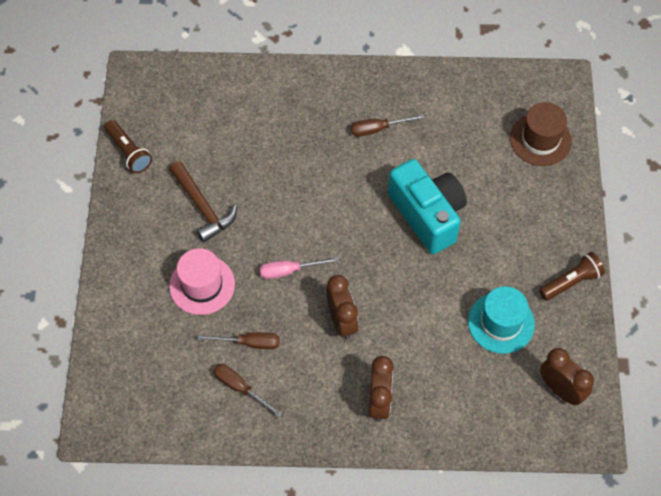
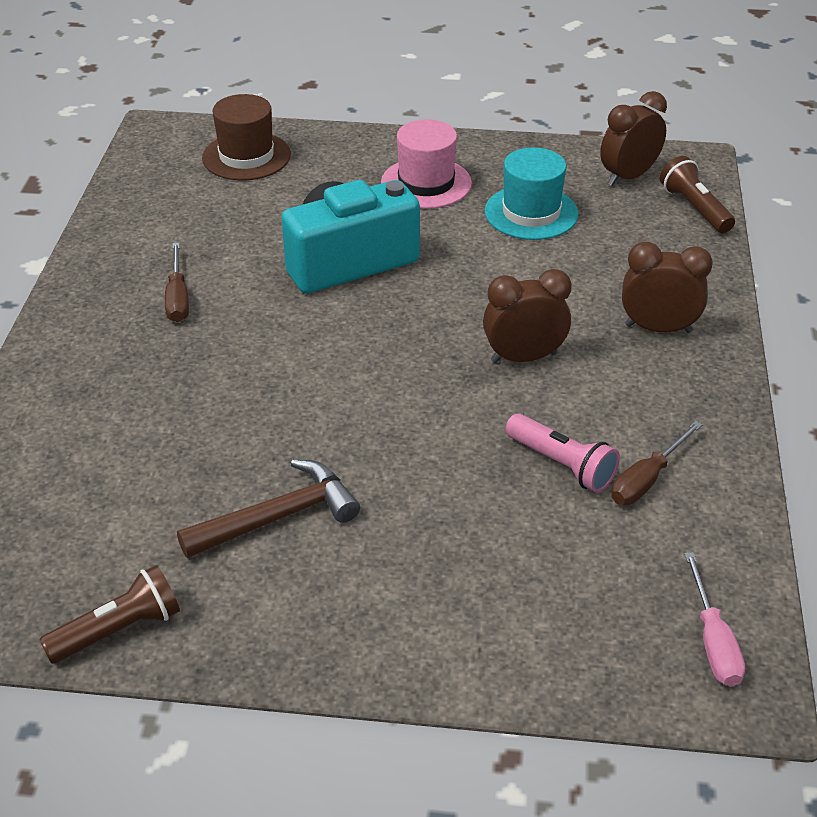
camera: 85 degrees left, 20 degrees down
pink hat [169,248,235,315] -> pink hat moved to [381,119,472,209]
brown screwdriver [198,332,280,349] -> pink flashlight [505,414,620,493]
pink screwdriver [260,257,339,279] -> pink screwdriver moved to [684,552,745,687]
brown flashlight [539,252,605,301] -> brown flashlight moved to [660,156,735,233]

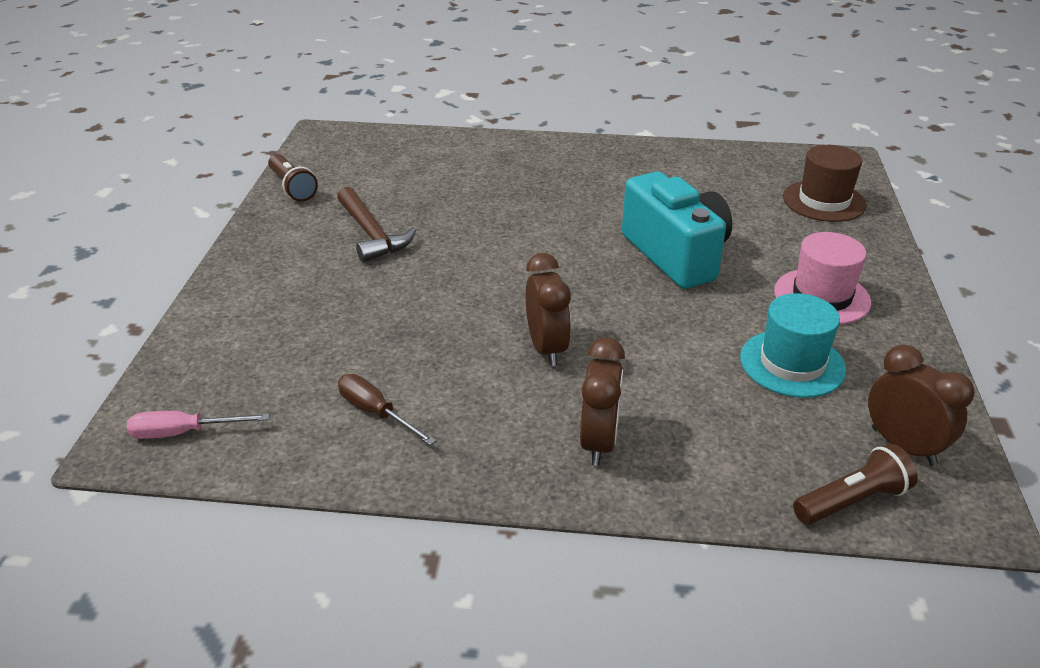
camera: 90 degrees right, 5 degrees down
brown screwdriver [165,243,189,322] -> none
pink flashlight [505,414,620,493] -> none

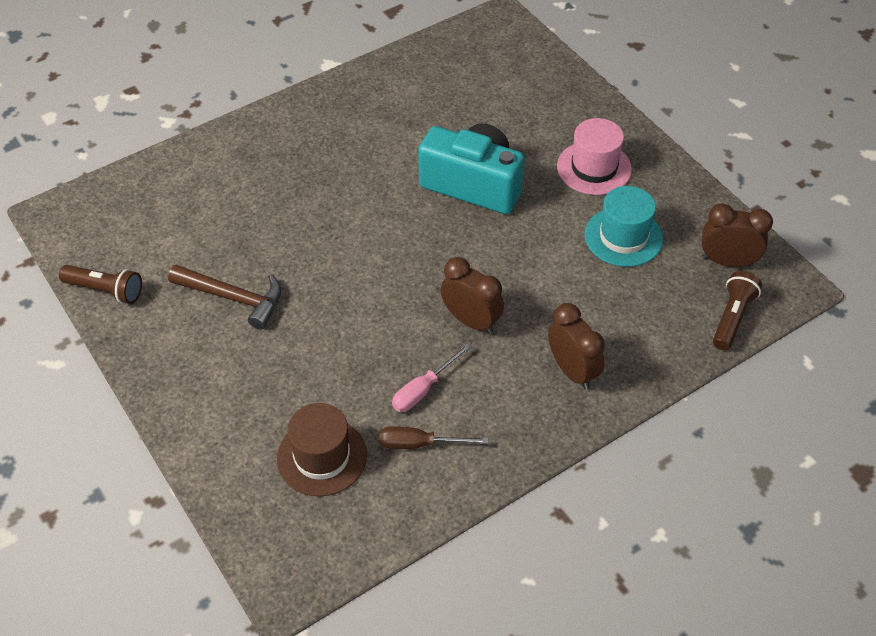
camera: 40 degrees left, 15 degrees up
pink screwdriver [127,411,270,439] -> pink screwdriver moved to [392,343,471,412]
brown hat [783,145,867,222] -> brown hat moved to [277,403,367,496]

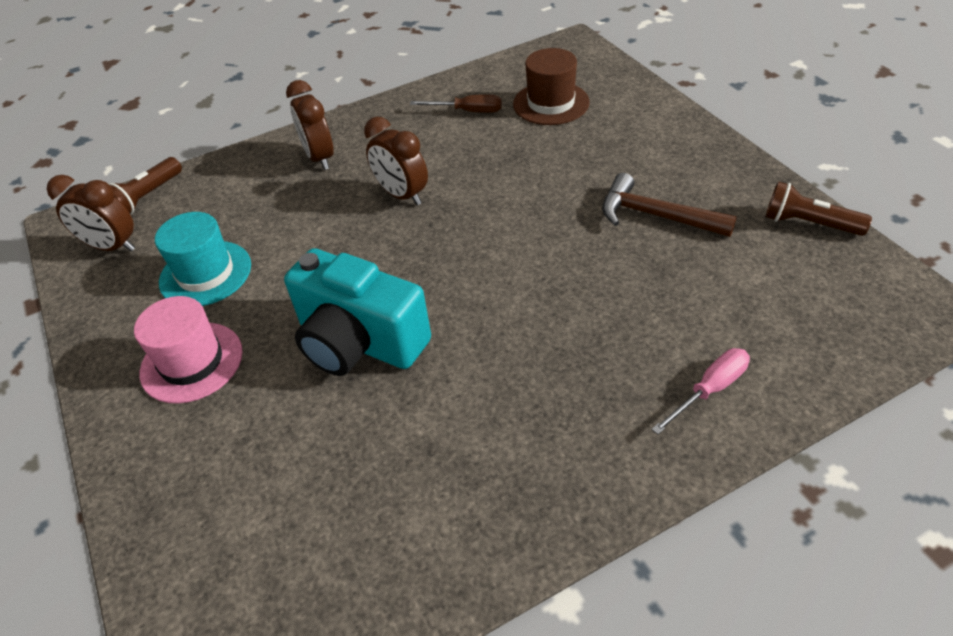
camera: 170 degrees left, 5 degrees down
pink screwdriver [392,343,471,412] -> pink screwdriver moved to [651,348,750,435]

